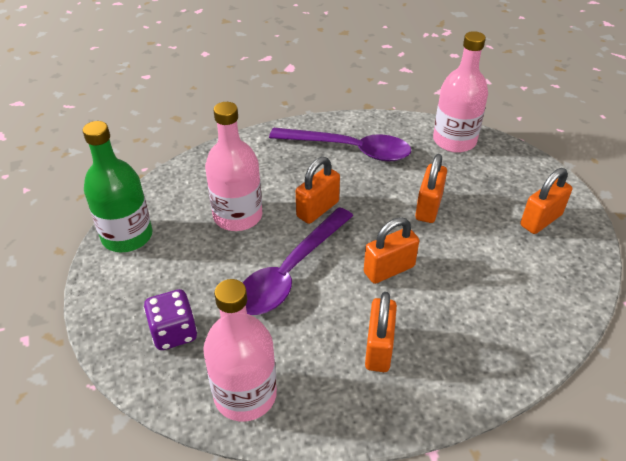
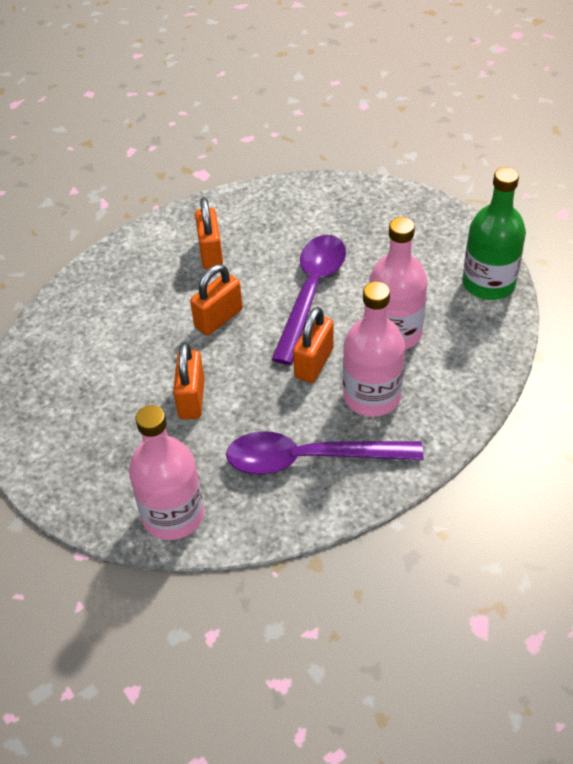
camera: 165 degrees right, 5 degrees up
purple dice [144,289,197,350] -> none
pink bottle [203,279,277,421] -> pink bottle moved to [343,281,405,417]
orange padlock [520,168,572,234] -> none

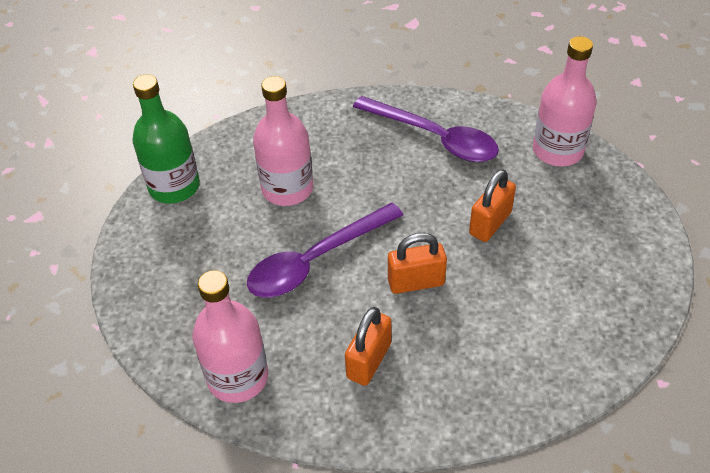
camera: 145 degrees left, 0 degrees up
orange padlock [293,307,334,383] -> none
pink bottle [343,281,405,417] -> pink bottle moved to [193,270,268,403]

